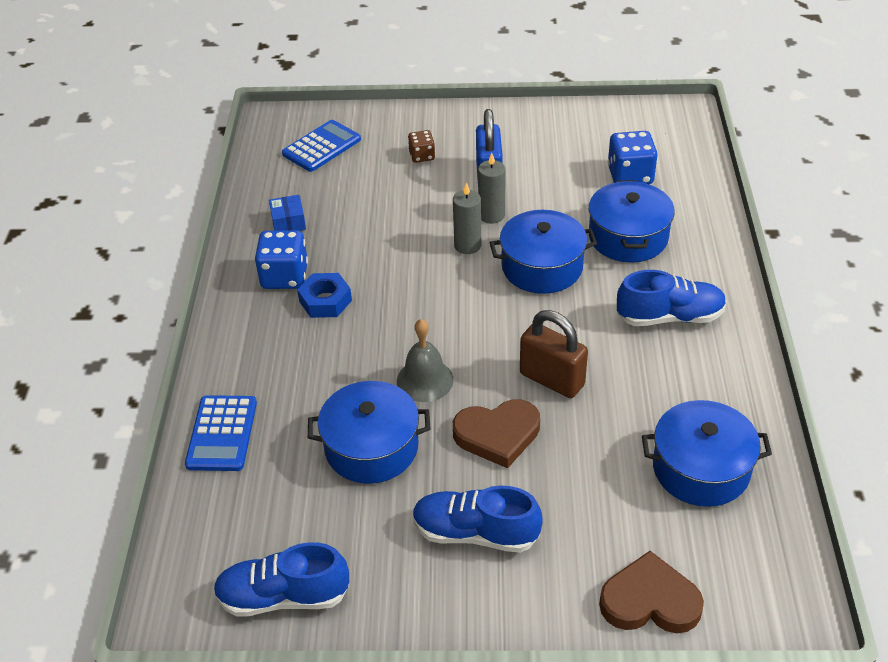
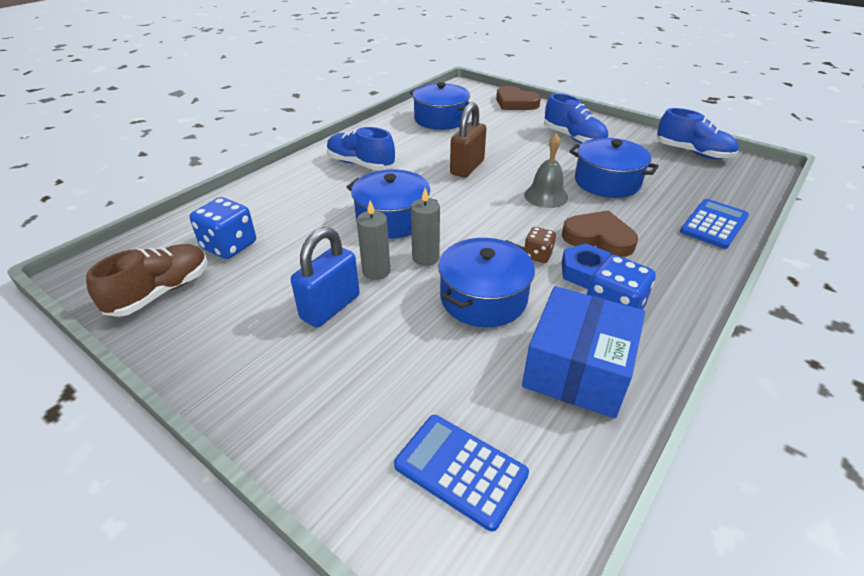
camera: 145 degrees left, 5 degrees down
blue box [269,195,306,231] -> blue box [522,286,645,418], size x2.22
blue calculator [282,120,361,172] -> blue calculator turned 45 degrees clockwise [394,415,529,531]
brown dice [408,130,435,163] -> brown dice moved to [524,227,556,263]
brown heart [453,399,540,468] -> brown heart moved to [562,210,638,257]
brown padlock [520,310,588,398] -> brown padlock turned 45 degrees clockwise [450,102,487,178]
blue pot [589,180,675,263] -> blue pot moved to [438,238,535,327]
none -> brown shoe [86,244,208,317]

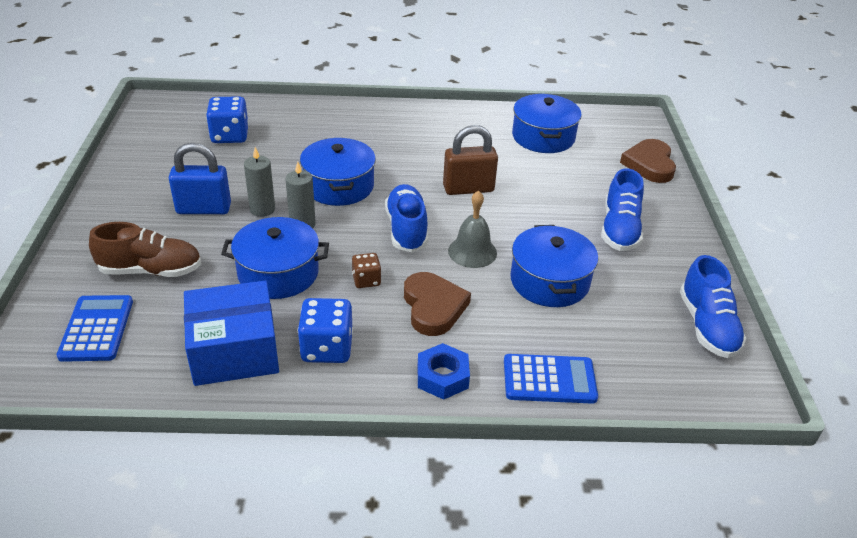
camera: 50 degrees right, 0 degrees up
brown shoe [86,244,208,317] -> brown shoe moved to [89,222,201,277]
blue shoe [327,127,395,170] -> blue shoe moved to [385,184,428,252]
blue nut [561,243,611,289] -> blue nut moved to [418,343,470,400]

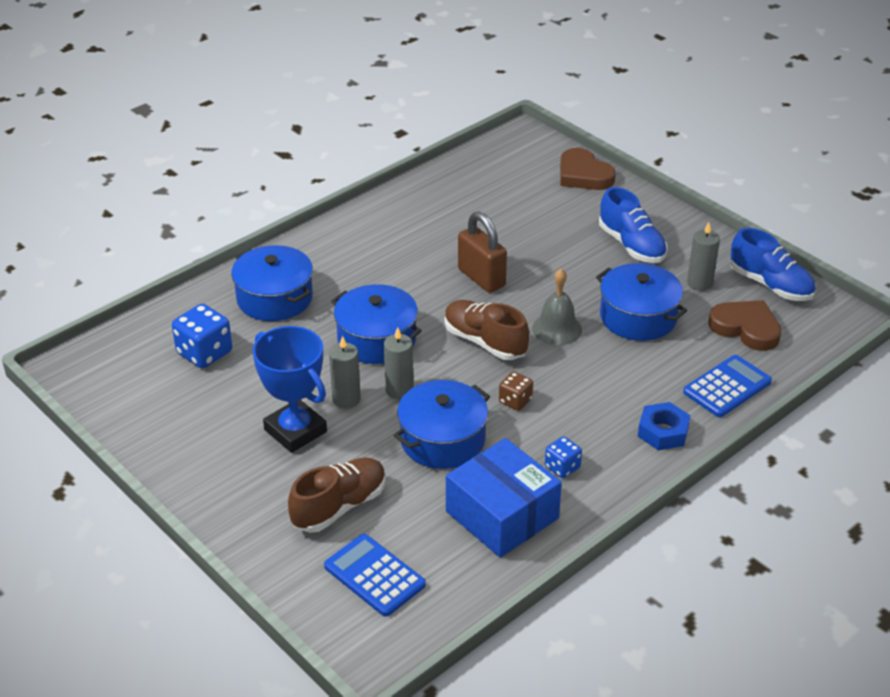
camera: 40 degrees left, 0 degrees up
blue padlock [169,143,231,214] -> blue trophy [252,326,327,453]
blue box [184,281,279,386] -> blue box turned 75 degrees counterclockwise [446,438,562,558]
blue dice [298,298,353,363] -> blue dice [545,436,582,478], size x0.58
blue shoe [385,184,428,252] -> brown shoe [445,300,529,360]
brown heart [404,272,471,336] -> brown heart moved to [709,300,782,351]
brown padlock [443,125,498,195] -> brown padlock turned 75 degrees counterclockwise [458,212,507,293]
blue pot [512,94,582,153] -> blue pot moved to [231,245,313,321]
none -> grey candle [687,222,720,291]

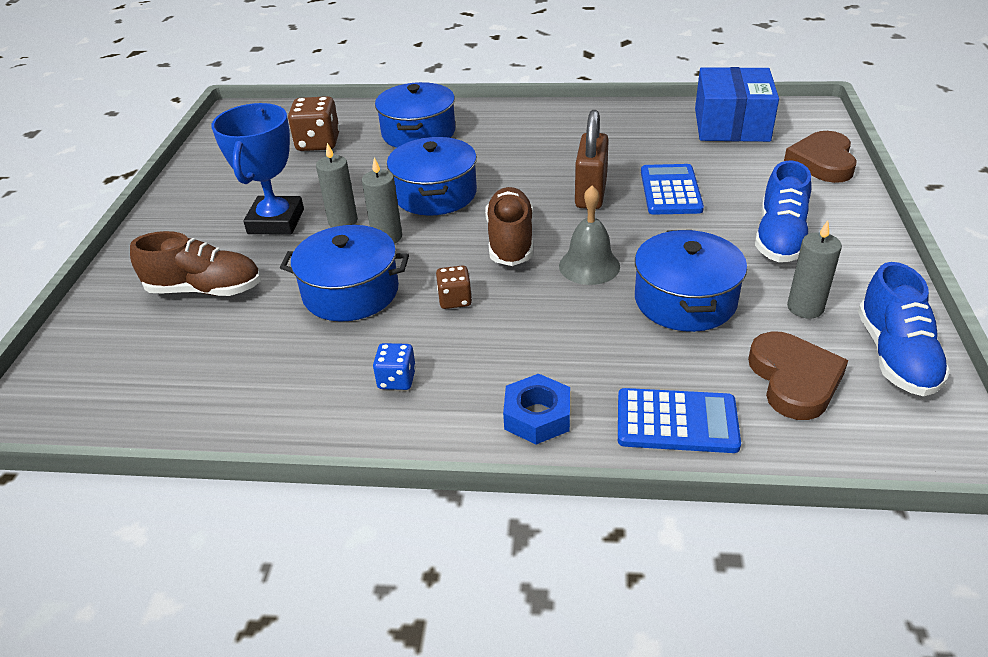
camera: 50 degrees right, 0 degrees up
blue dice [172,304,232,368] -> brown dice [288,96,340,151]
blue calculator [324,534,426,617] -> blue calculator moved to [641,164,704,214]
blue box [446,438,562,558] -> blue box moved to [695,67,779,142]

